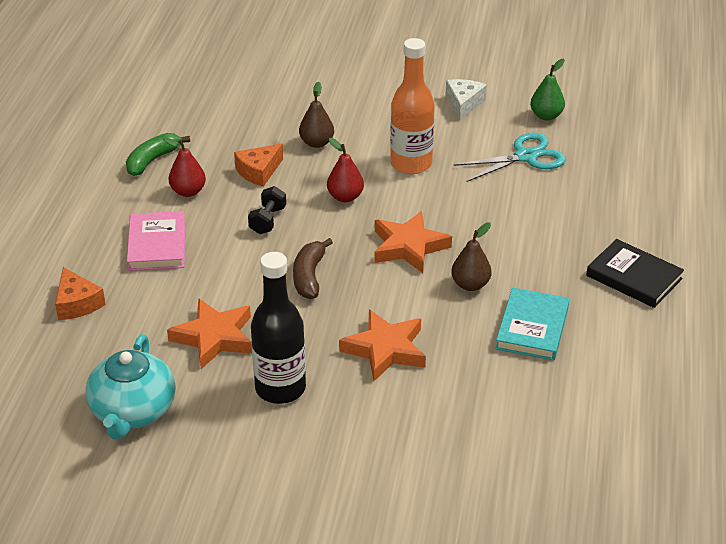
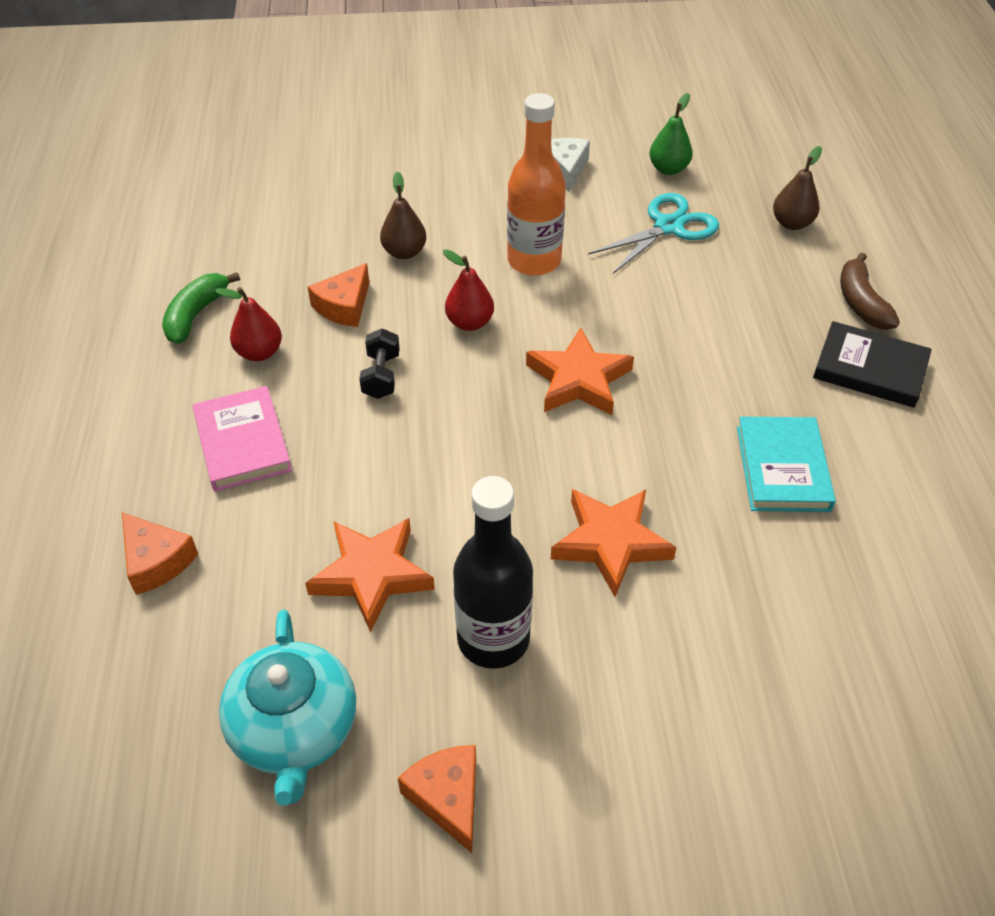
camera: 15 degrees left, 10 degrees up
brown banana [293,238,333,299] -> brown banana moved to [840,253,900,330]
brown pear [451,222,491,291] -> brown pear moved to [773,146,822,230]
none -> orange cheese [398,745,476,853]

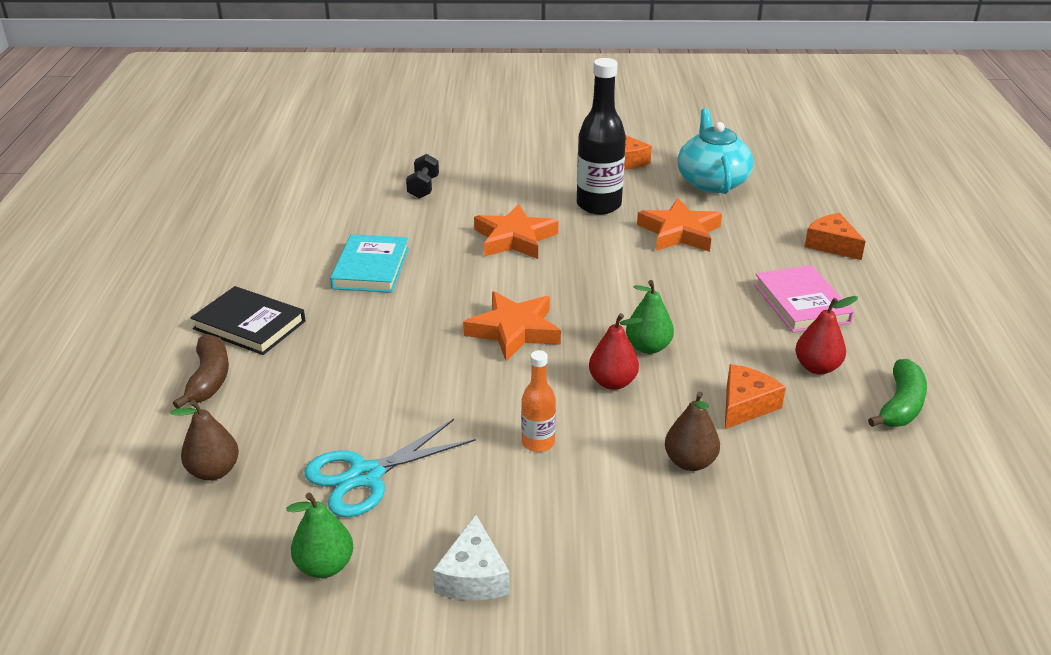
camera: 175 degrees left, 15 degrees down
black dumbbell [359,328,400,399] -> black dumbbell moved to [406,154,439,199]
orange bottle [507,93,566,276] -> orange bottle [521,350,556,452], size x0.53
none -> green pear [626,280,674,354]

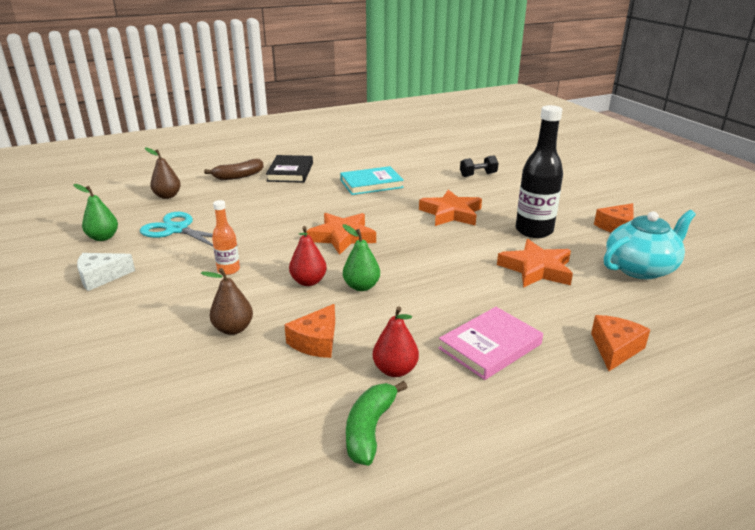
camera: 65 degrees right, 5 degrees down
orange cheese [725,364,786,429] -> orange cheese turned 105 degrees clockwise [284,304,335,358]
green banana [868,359,927,427] -> green banana turned 105 degrees clockwise [346,381,407,466]

